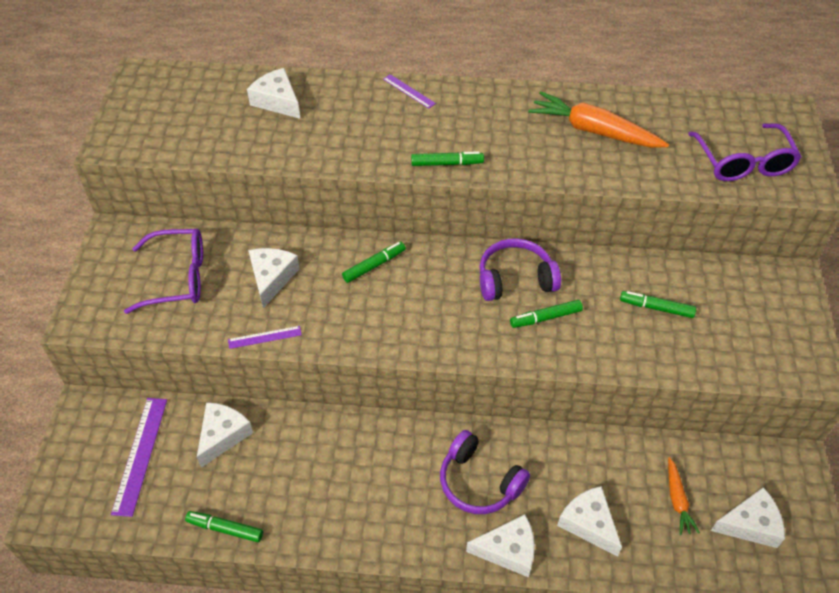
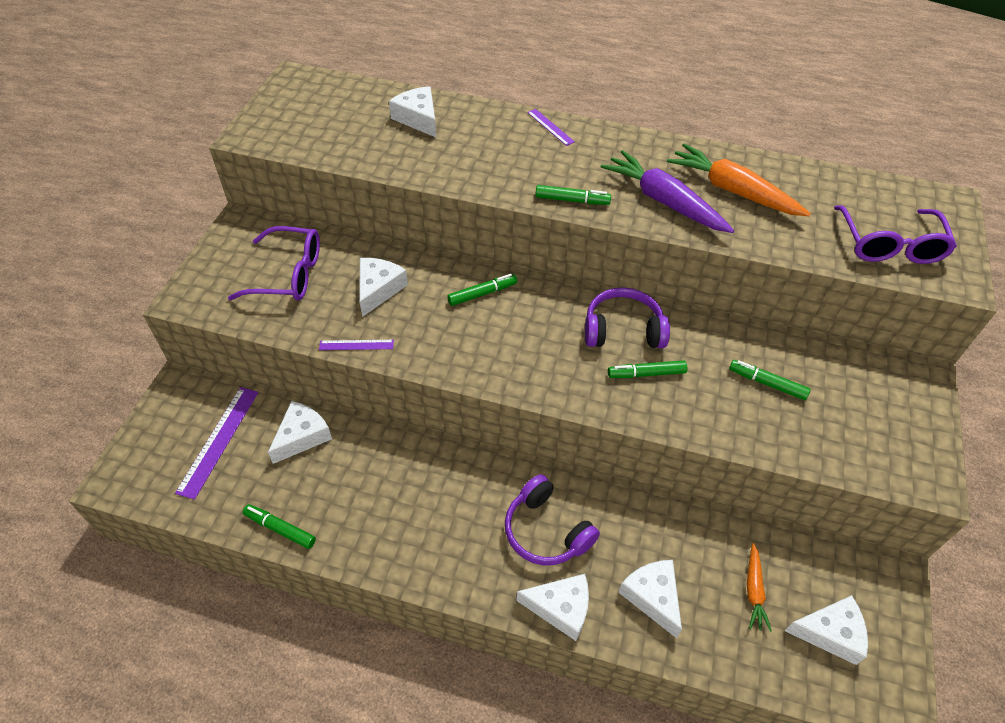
camera: 10 degrees right, 0 degrees up
none -> purple carrot [601,150,734,233]

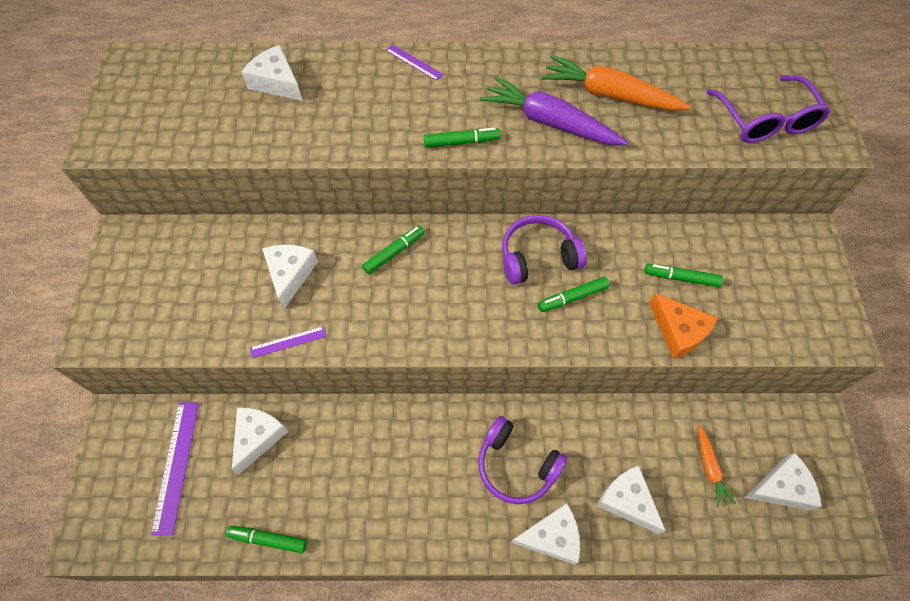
camera: 15 degrees left, 10 degrees up
purple glasses [228,226,320,301] -> none
none -> orange cheese [649,293,718,359]

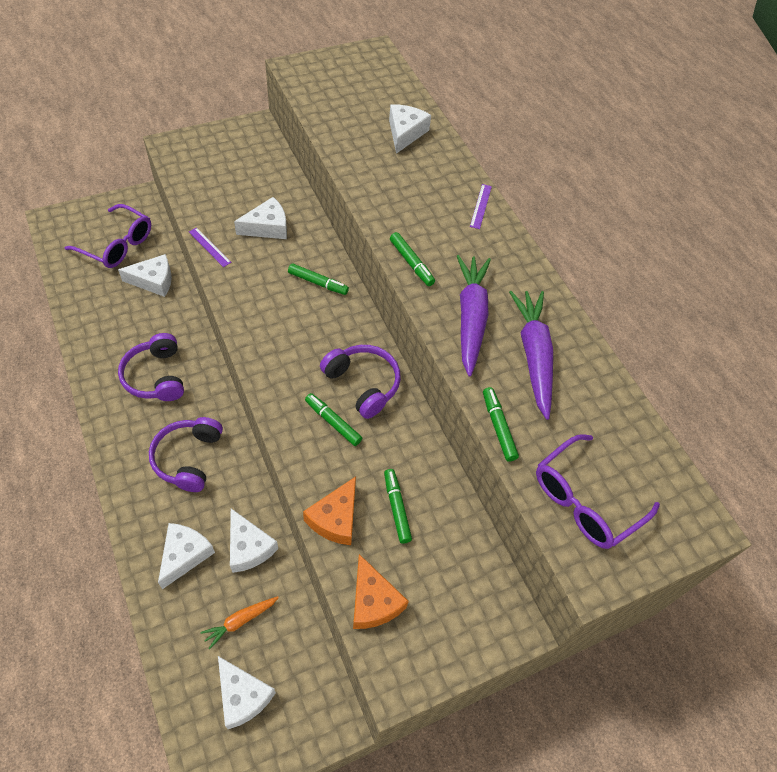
camera: 60 degrees right, 5 degrees down
purple ruler [151,403,199,535] -> purple glasses [64,204,151,268]
green marker [226,526,307,553] -> green marker moved to [483,387,519,462]
white cheese [511,503,580,565] -> white cheese moved to [230,509,278,573]
orange carrot [541,55,691,111] -> purple carrot [509,291,553,420]
none -> purple headphones [118,333,184,401]
none -> orange cheese [353,554,409,629]

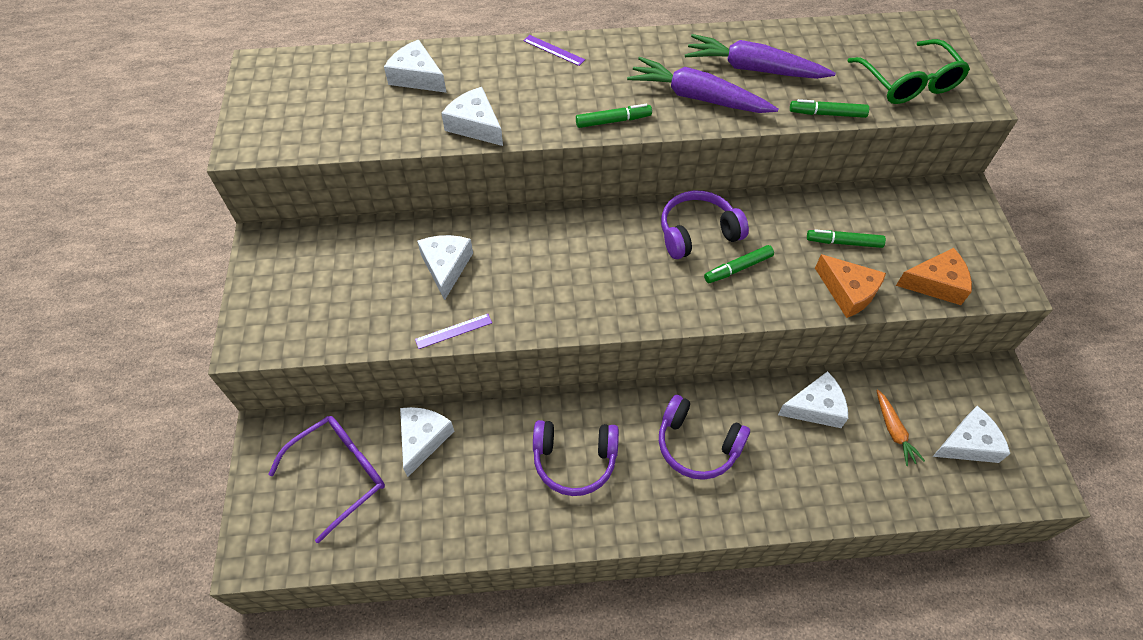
camera: 65 degrees left, 0 degrees up
white cheese [158,523,215,589] -> white cheese moved to [441,87,503,146]
green marker [288,263,349,295] -> none
purple glasses [536,434,660,549] -> green glasses [847,39,970,104]

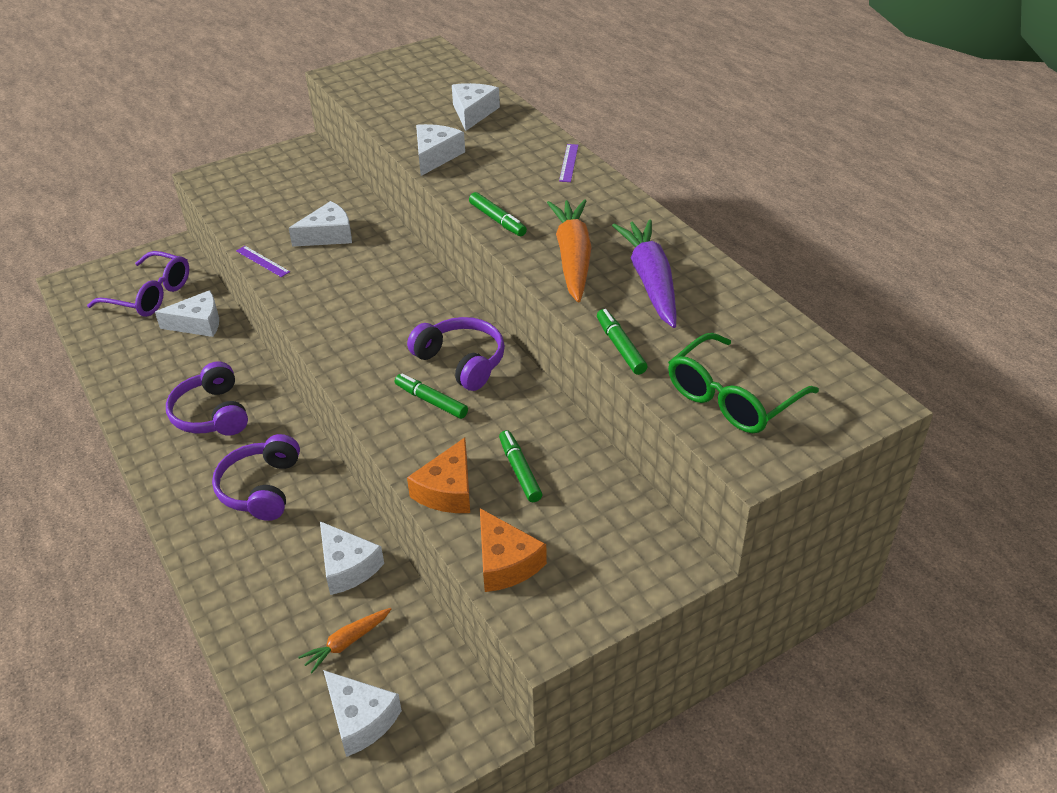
camera: 65 degrees right, 15 degrees down
purple carrot [627,57,778,113] -> orange carrot [547,199,592,303]

